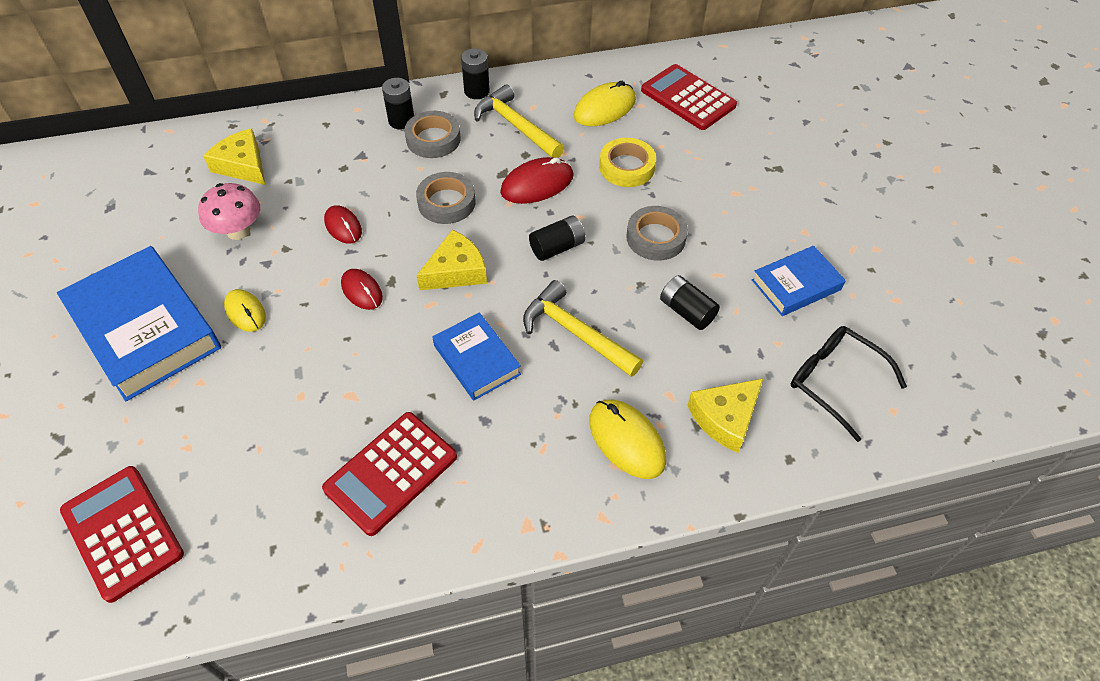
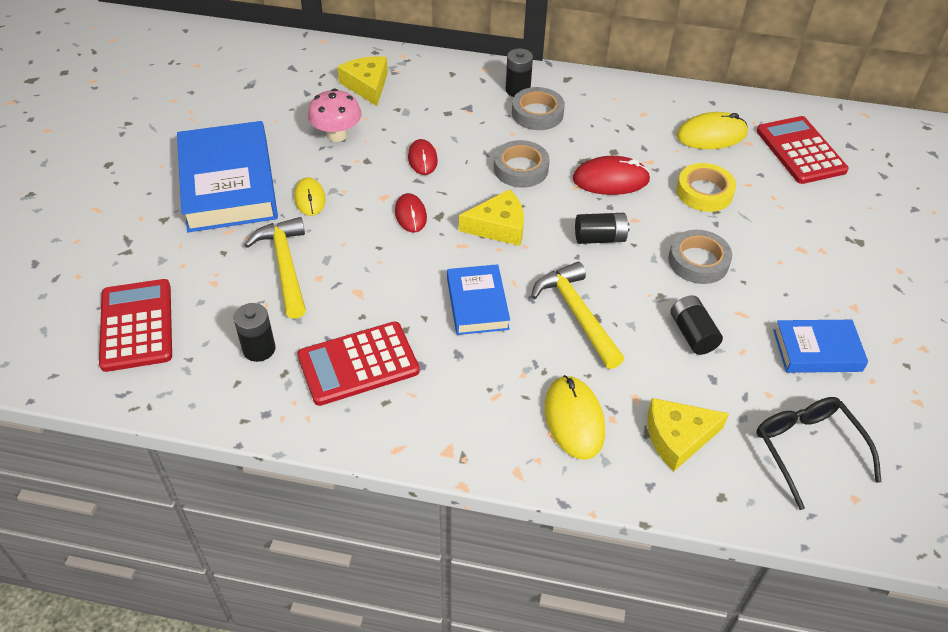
camera: 25 degrees right, 5 degrees down
black battery [461,48,490,99] -> black battery moved to [233,303,276,362]
yellow hammer [474,84,564,158] -> yellow hammer moved to [245,217,306,319]

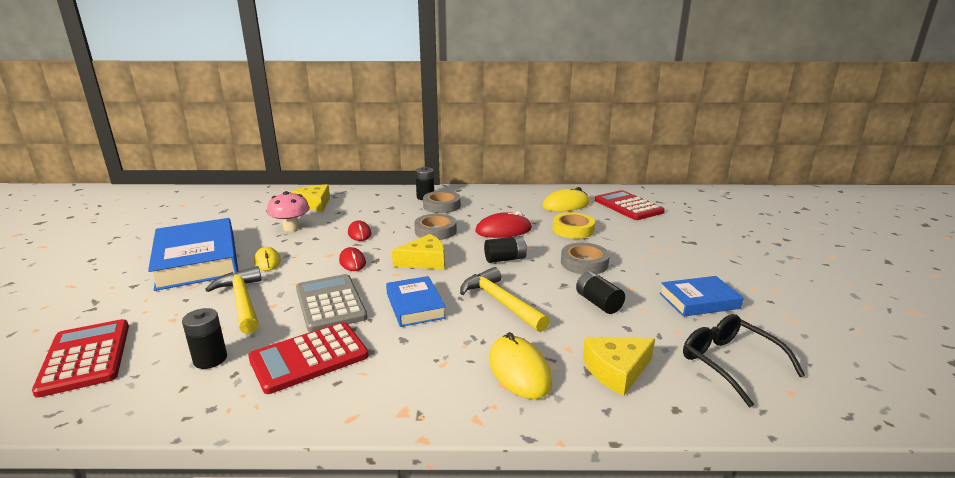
camera: 10 degrees left, 25 degrees down
none -> grey calculator [296,274,367,332]

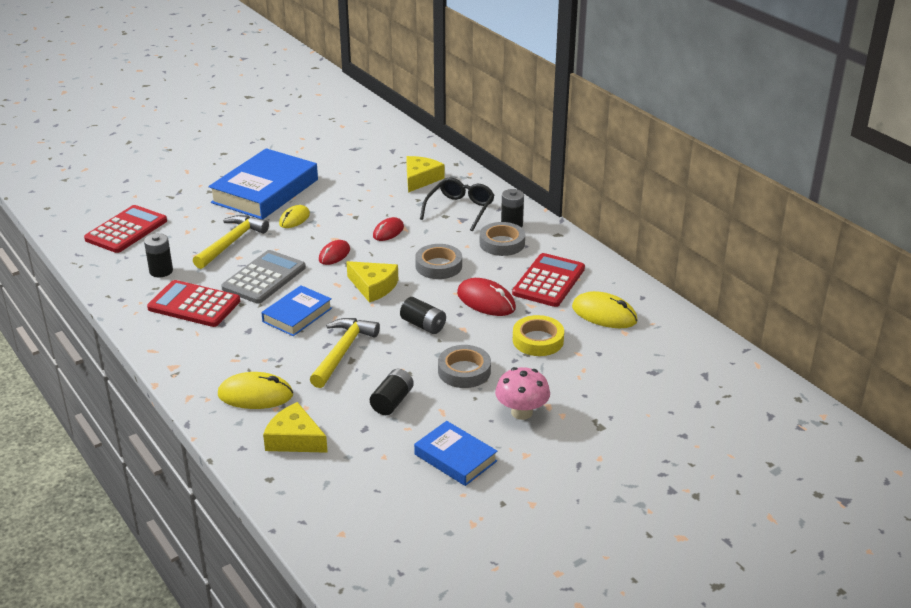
camera: 55 degrees right, 10 degrees up
pink mushroom [267,191,310,231] -> pink mushroom moved to [495,367,550,420]
yellow mouse [489,332,552,399] -> yellow mouse turned 60 degrees clockwise [218,372,293,409]
red calculator [595,190,665,220] -> red calculator moved to [512,253,585,307]
black glasses [683,314,805,407] -> black glasses moved to [420,177,494,231]

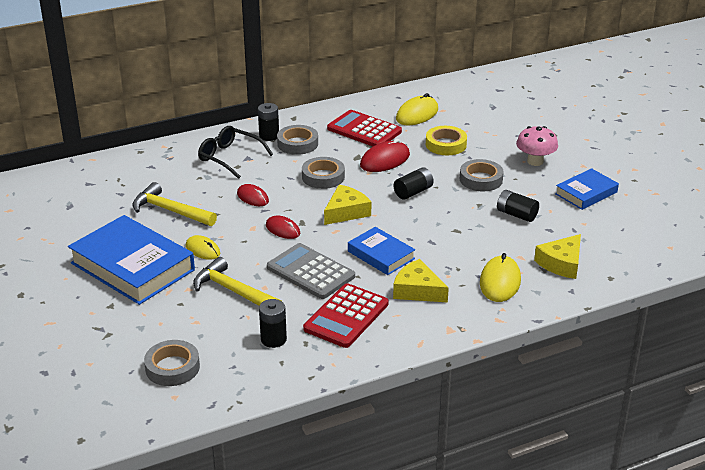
camera: 80 degrees left, 0 degrees up
red calculator [84,205,167,253] -> grey tape [144,340,200,386]
yellow hammer [310,318,380,388] -> yellow hammer moved to [133,182,217,226]
yellow cheese [406,156,445,193] -> yellow cheese moved to [393,259,449,303]

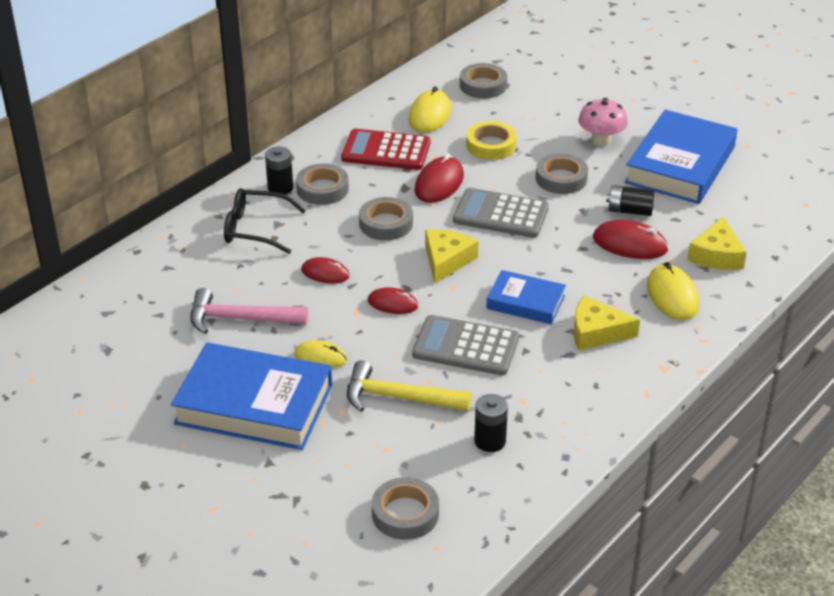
camera: 25 degrees left, 5 degrees up
yellow hammer [133,182,217,226] -> pink hammer [191,288,308,334]
red calculator [303,283,389,348] -> none
black battery [394,167,434,200] -> grey calculator [453,188,549,238]
blue book [555,168,619,210] -> blue book [624,110,737,204], size x1.83
none -> grey tape [460,63,507,99]
none -> red mouse [593,220,669,259]

